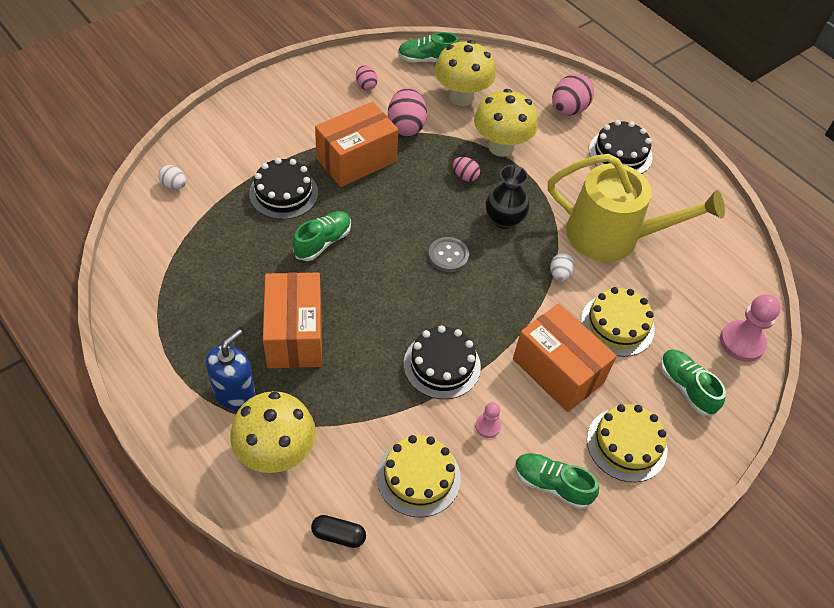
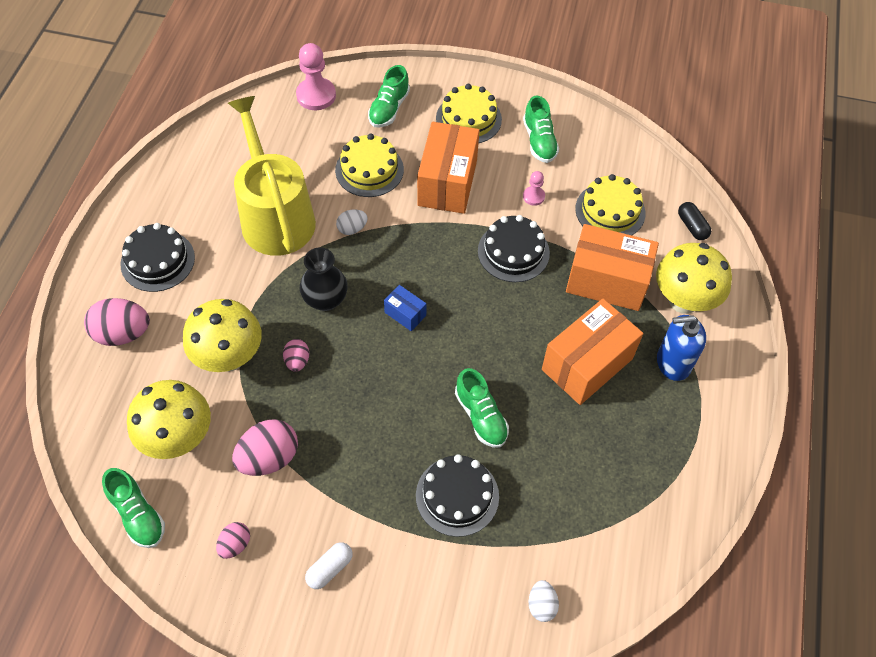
camera: 125 degrees left, 5 degrees up
green shoe [293,211,351,261] -> green shoe turned 120 degrees counterclockwise [455,368,509,448]
orange box [315,102,398,187] -> orange box moved to [566,224,659,311]
grey button [428,237,469,272] -> blue box [384,285,426,331]
none -> white capsule [305,542,353,589]

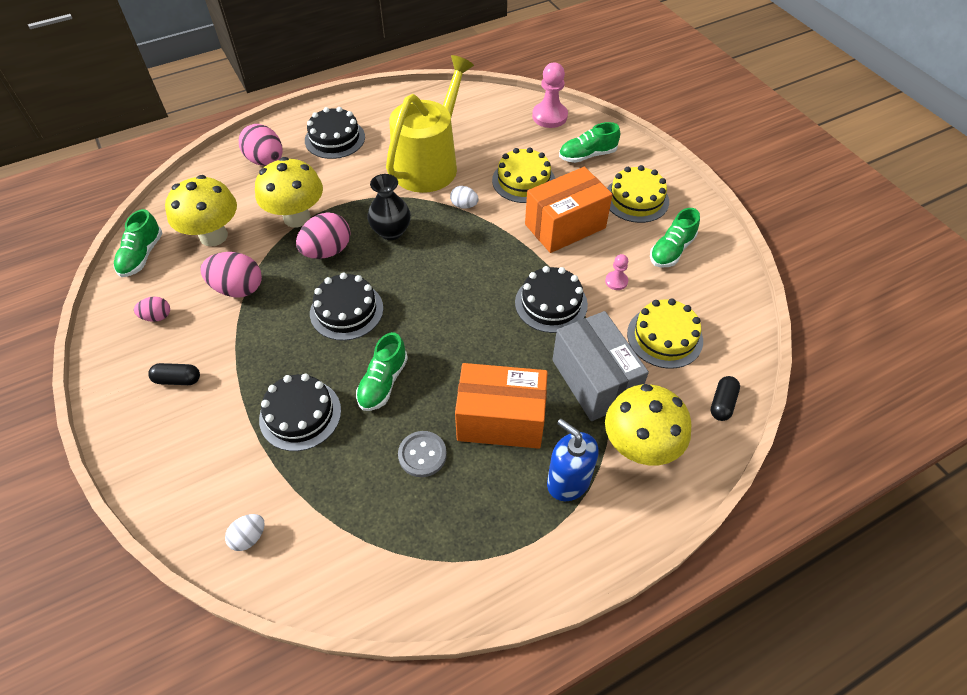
camera: 50 degrees right, 5 degrees down
pink egg [283,339,309,372] -> pink egg [296,212,351,259], size x1.82
white capsule [305,542,353,589] -> black capsule [148,363,200,385]
blue box [384,285,426,331] -> none
orange box [566,224,659,311] -> grey box [552,311,649,421]
none -> black cake [310,273,383,341]
none -> grey button [398,431,447,477]

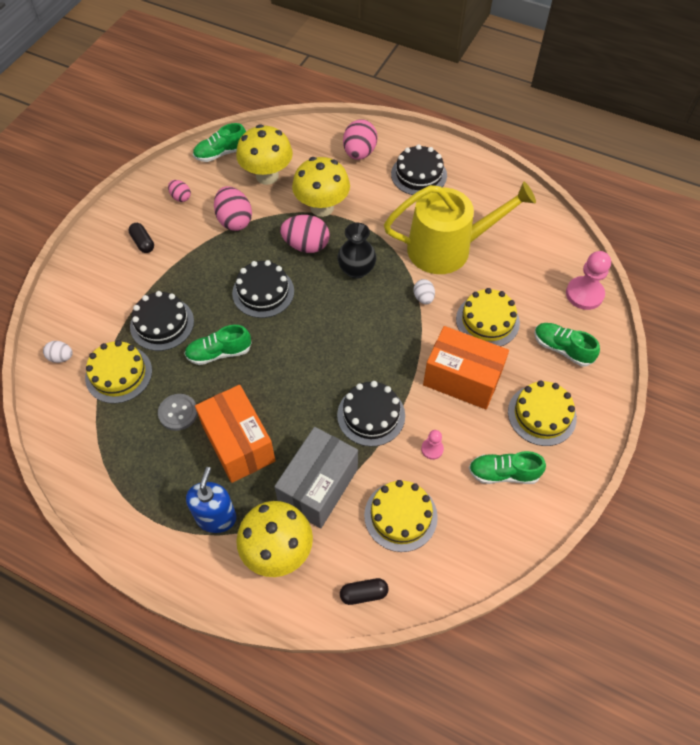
camera: 55 degrees right, 5 degrees up
none -> yellow cake [85,340,152,404]

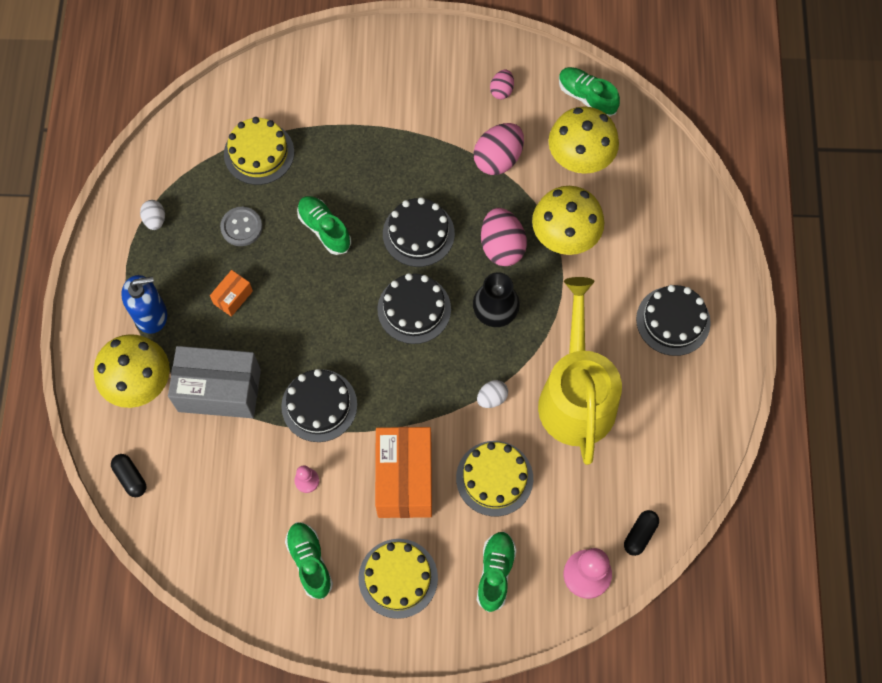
camera: 65 degrees right, 10 degrees up
white egg [43,341,73,363] -> white egg moved to [140,200,165,230]
black capsule [128,223,154,253] -> black capsule moved to [624,510,659,556]
black cake [130,291,194,351] -> black cake moved to [377,273,451,344]
orange box [195,385,276,483] -> orange box [210,270,253,317], size x0.46
pink egg [343,119,377,160] -> none
yellow cake [364,480,438,552] -> none
yellow watering can [384,182,536,274] -> yellow watering can turned 150 degrees counterclockwise [538,277,622,465]

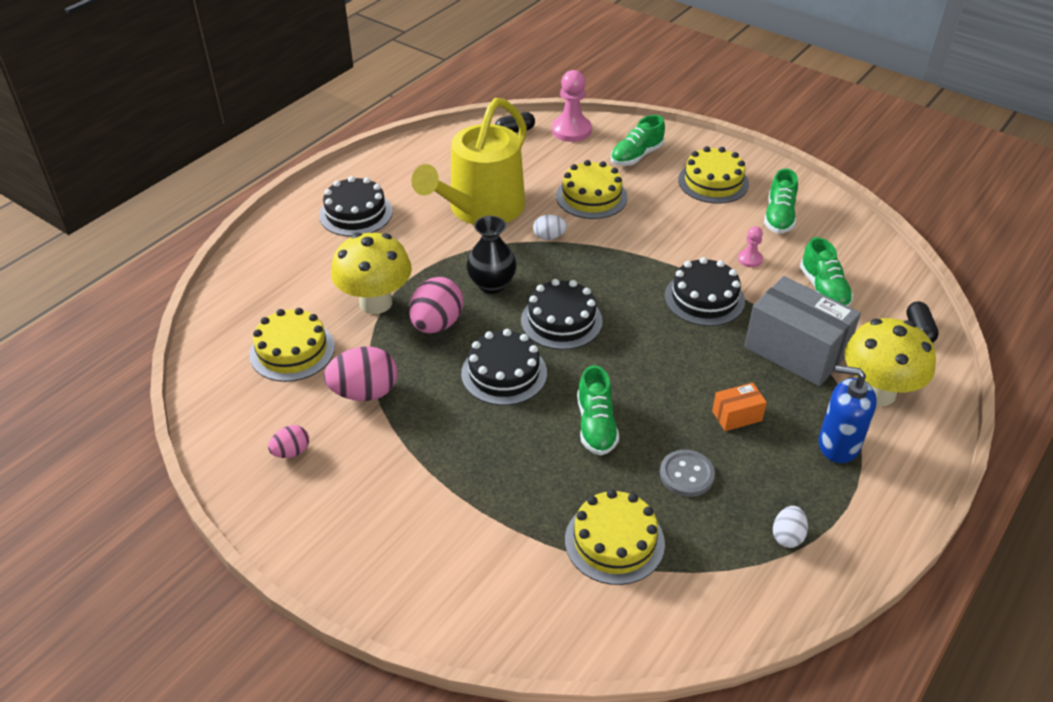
camera: 145 degrees left, 25 degrees down
orange box [375,427,432,518] -> none
yellow mushroom [548,107,619,174] -> yellow cake [249,308,335,382]
green shoe [559,67,620,117] -> green shoe moved to [800,237,853,307]

